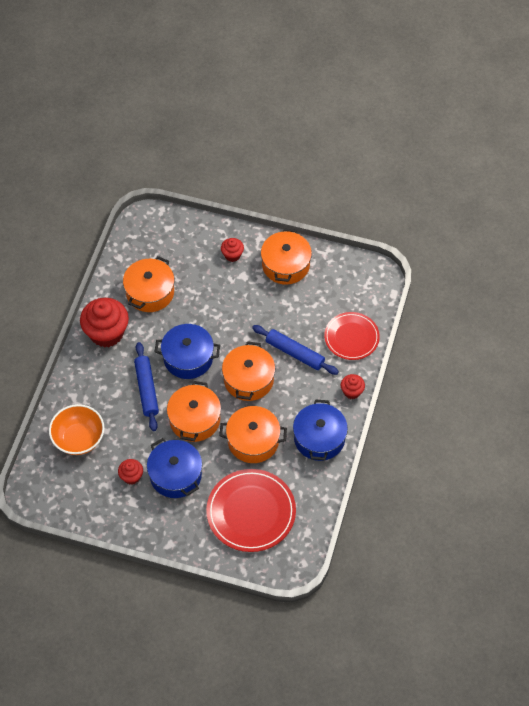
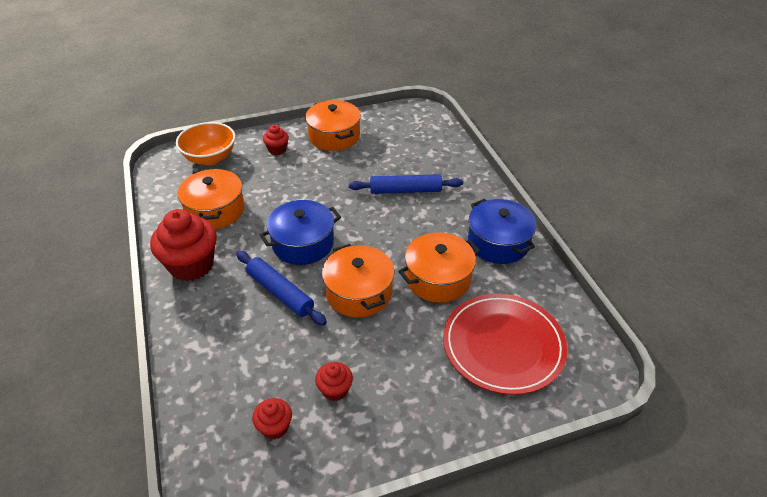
camera: 35 degrees left, 15 degrees down
orange bowl [49,404,104,455] -> orange bowl moved to [176,122,235,165]
blue pot [147,438,202,498] -> none
orange pot [222,341,275,401] -> none
red plate [324,312,380,360] -> none
red cupcake [341,374,365,399] -> red cupcake moved to [252,398,292,440]

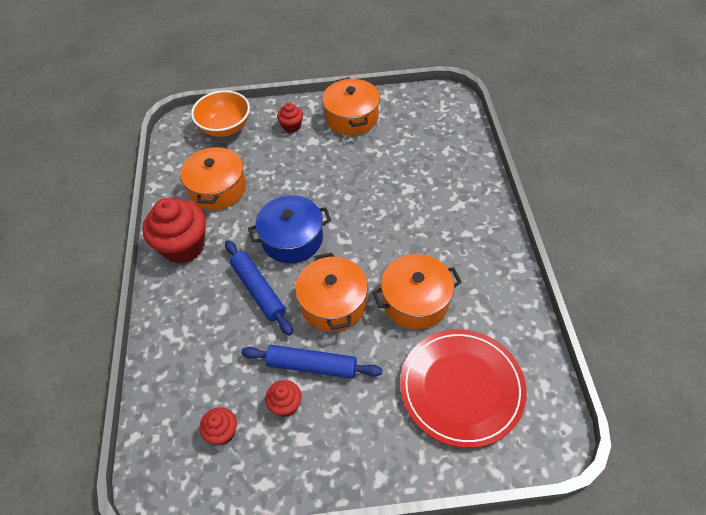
camera: 15 degrees right, 10 degrees up
blue rolling pin [349,174,463,194] -> blue rolling pin moved to [241,345,383,379]
blue pot [468,198,536,264] -> none

